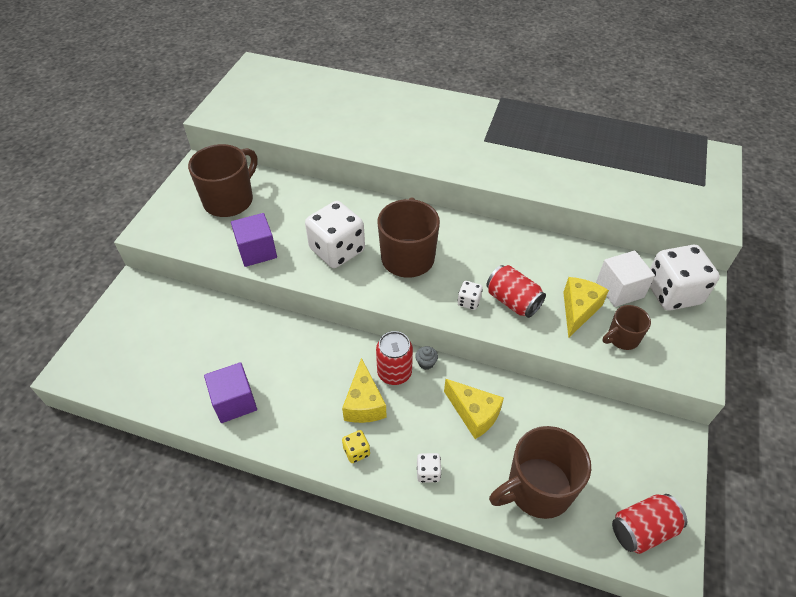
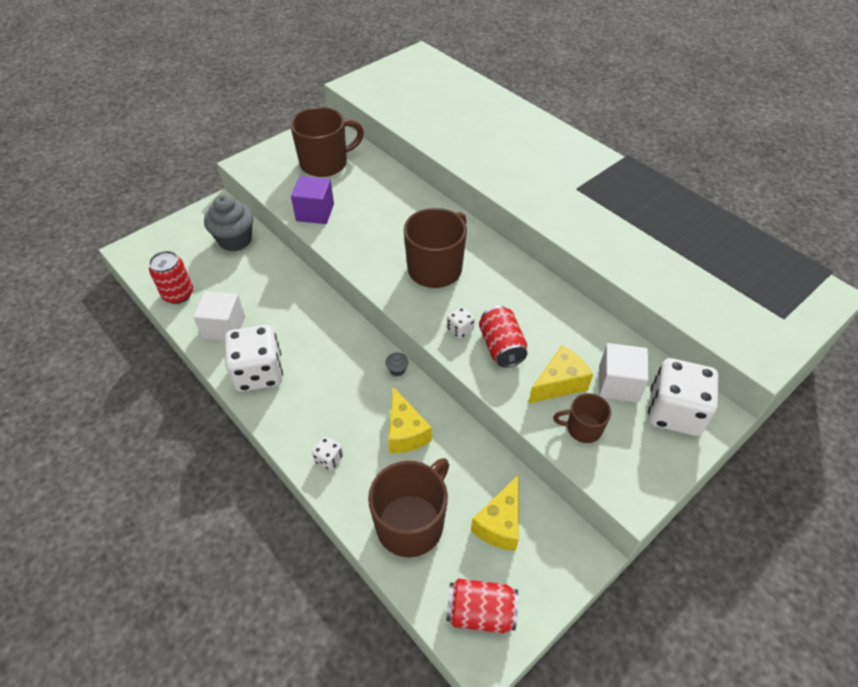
camera: 30 degrees right, 0 degrees up
purple cube [204,362,257,423] -> white cube [193,291,245,341]
white dice [305,201,365,268] -> white dice moved to [225,325,283,392]
yellow cheese [342,358,386,423] -> yellow cheese moved to [471,475,519,551]
yellow dice [342,430,370,463] -> none
red can [376,331,413,385] -> red can moved to [149,251,193,304]
brown mug [489,426,591,519] -> brown mug turned 120 degrees clockwise [368,458,449,557]
none -> grey cupcake [204,195,254,251]

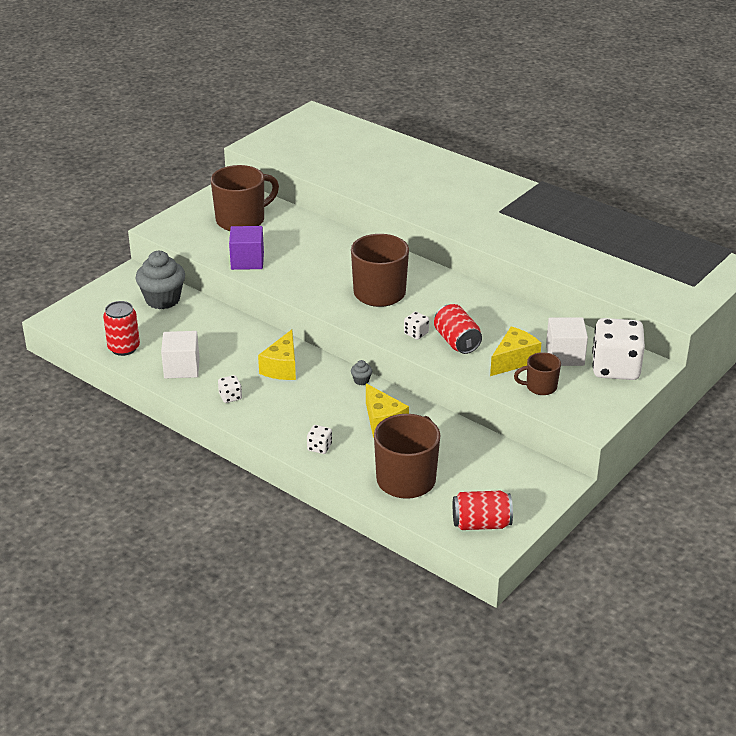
camera: 10 degrees left, 15 degrees down
white dice [225,325,283,392] -> white dice [218,375,242,403], size x0.43
yellow cheese [471,475,519,551] -> yellow cheese moved to [258,330,296,380]

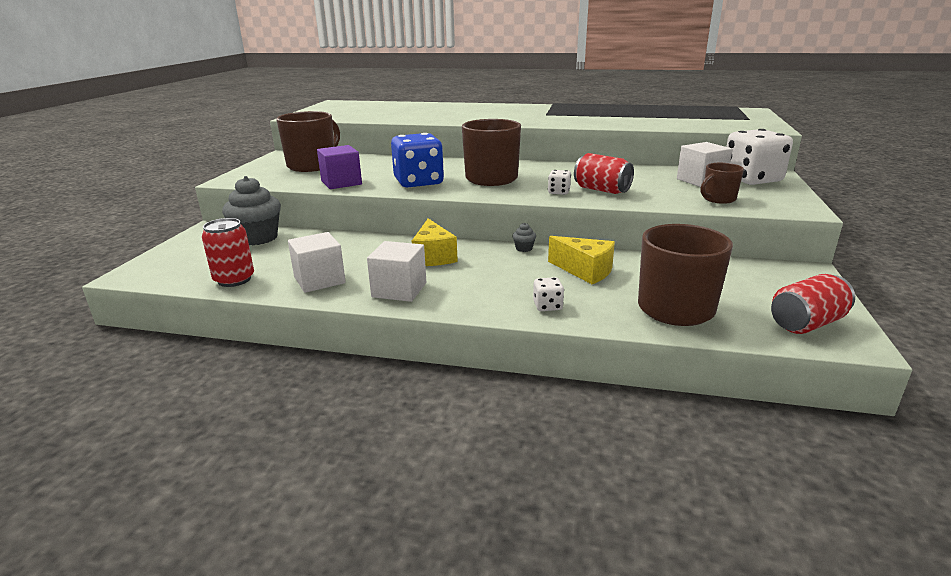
camera: 25 degrees left, 10 degrees down
white dice [218,375,242,403] -> white cube [367,241,426,302]
yellow cheese [490,327,541,376] -> none
none -> blue dice [391,133,444,188]

